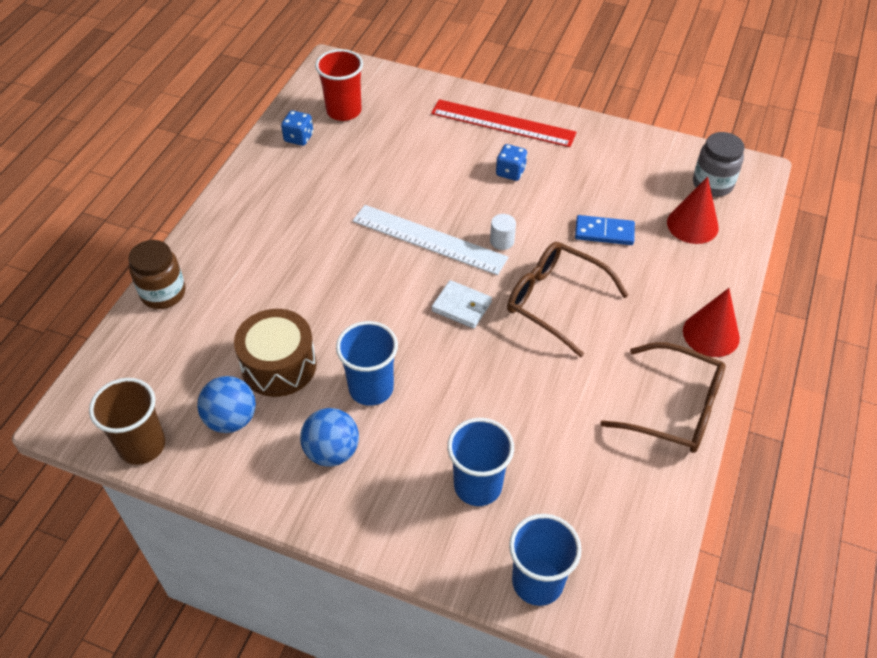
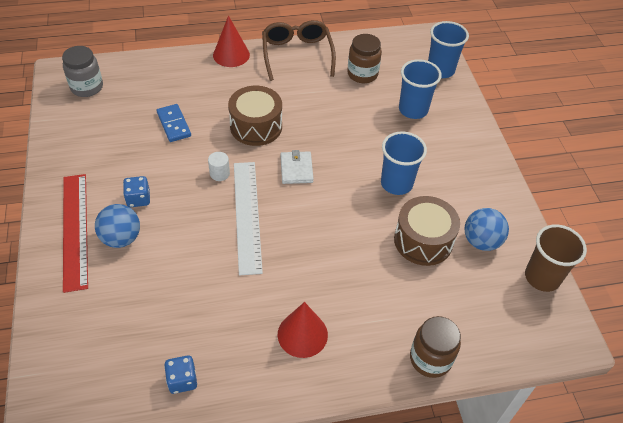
camera: 125 degrees left, 0 degrees up
blue ball [300,408,359,467] -> blue ball moved to [95,204,140,248]
red cup [315,49,363,121] -> none
brown glasses [507,242,629,357] -> brown drum [228,86,282,146]
red cone [667,176,719,244] -> red cone moved to [278,302,328,358]
none -> brown jar [347,34,382,83]

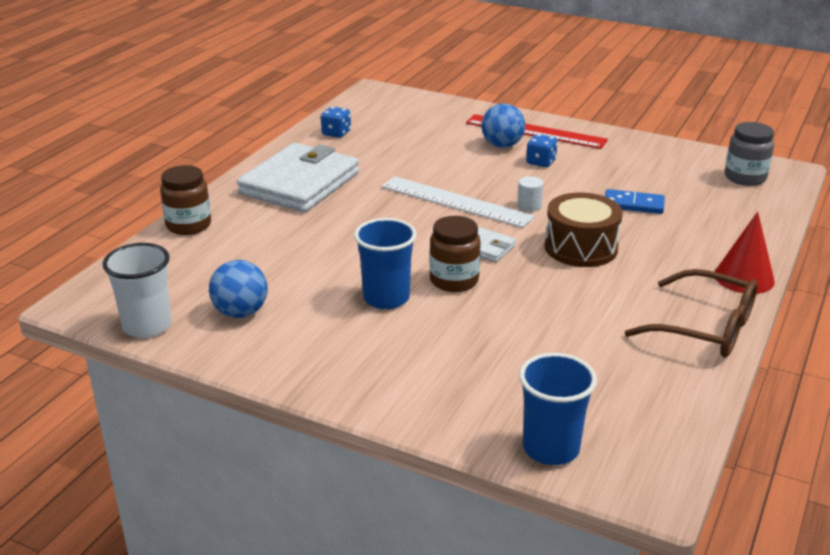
camera: 130 degrees right, 20 degrees down
red cone [278,302,328,358] -> white wallet [237,143,359,212]
brown jar [347,34,382,83] -> brown jar moved to [429,216,481,292]
brown drum [394,196,460,266] -> none
blue cup [399,59,442,119] -> none
brown cup [525,224,587,292] -> white cup [103,243,172,338]

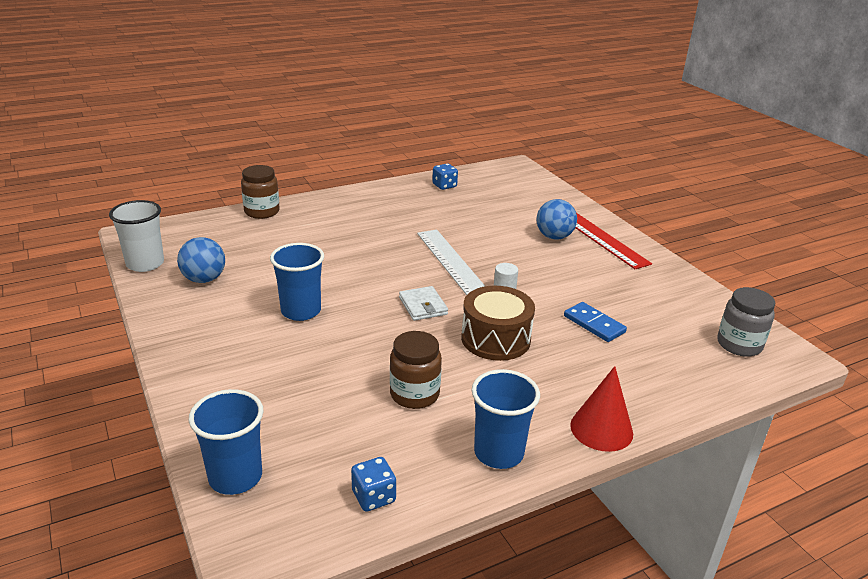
camera: 35 degrees right, 0 degrees up
white wallet [237,143,359,212] -> none
brown jar [429,216,481,292] -> brown jar moved to [390,331,442,409]
blue dice [526,134,558,167] -> blue dice moved to [351,457,396,512]
brown glasses [625,269,758,357] -> blue cup [472,369,540,469]

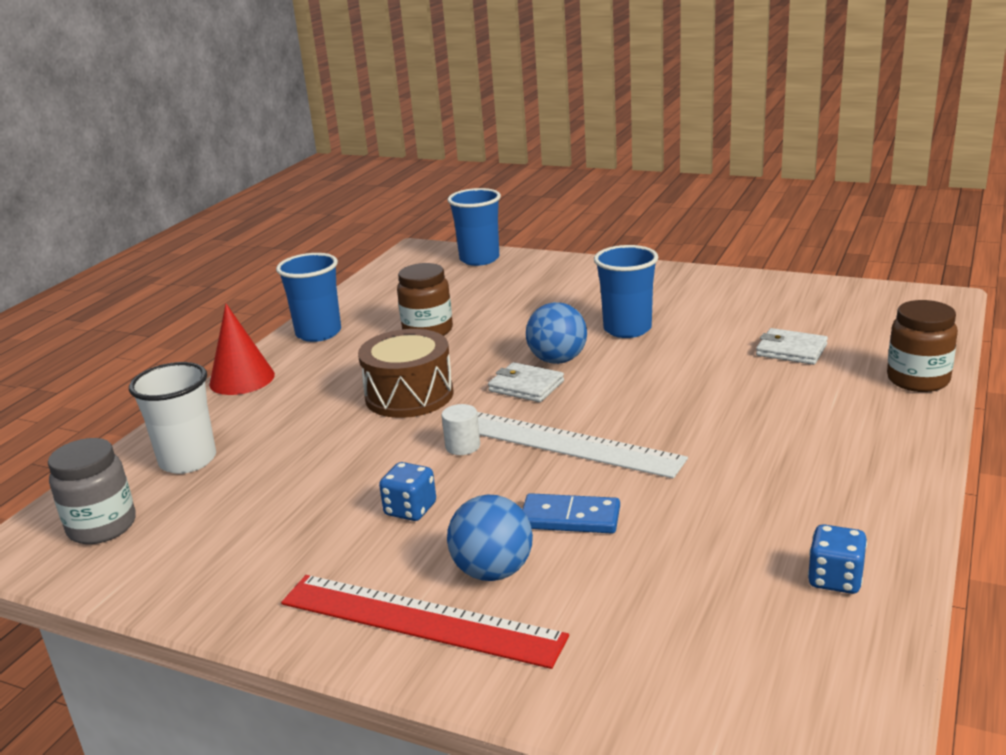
camera: 145 degrees right, 5 degrees down
white cup [109,200,164,272] -> white cup moved to [129,362,216,474]
blue ball [177,237,225,283] -> blue ball moved to [526,302,587,364]
blue dice [351,457,396,512] -> blue dice moved to [379,462,436,521]
blue domino [564,302,627,342] -> blue domino moved to [522,493,620,533]
none -> white wallet [756,328,828,365]

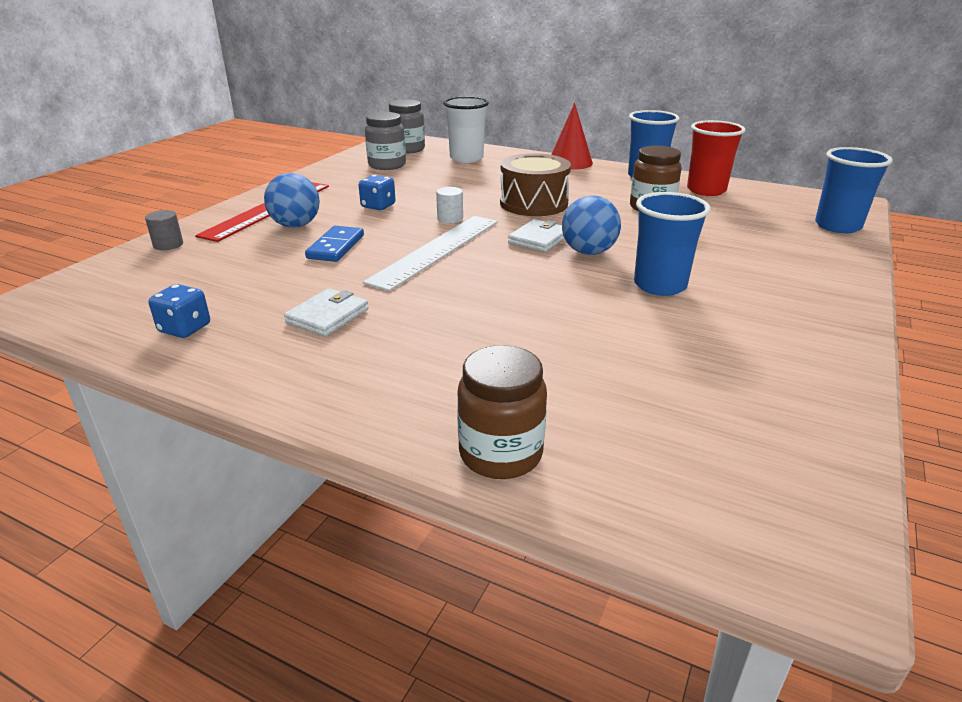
camera: 90 degrees right, 5 degrees up
white wallet [756,328,828,365] -> white wallet moved to [284,288,369,337]
none -> grey cylinder [145,210,183,250]
none -> grey jar [365,112,406,170]
none -> red cup [687,120,746,196]

